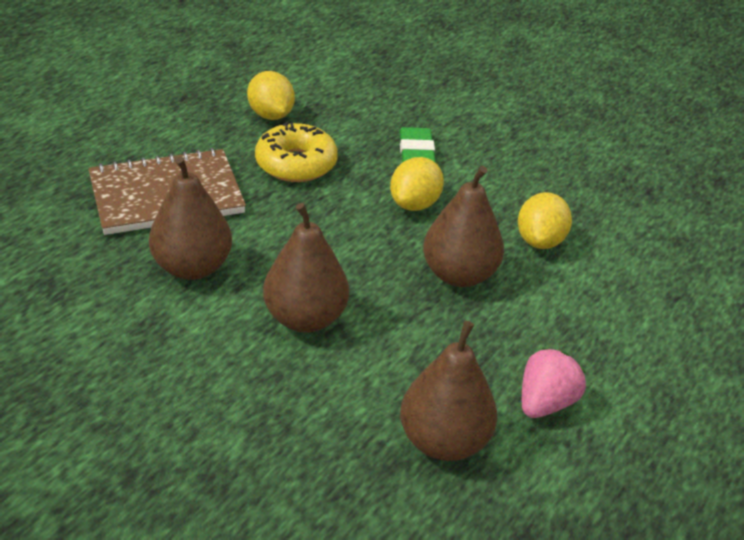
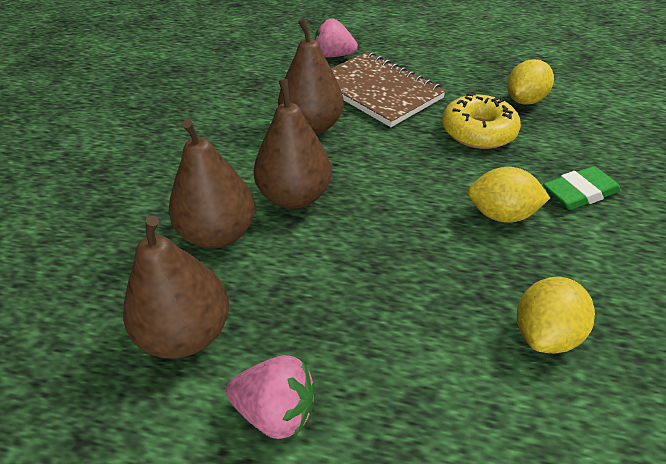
camera: 70 degrees right, 5 degrees up
brown pear [423,166,504,287] -> brown pear moved to [169,119,255,249]
yellow lemon [518,192,572,249] -> yellow lemon turned 45 degrees counterclockwise [517,277,595,353]
none -> pink strawberry [315,19,358,57]

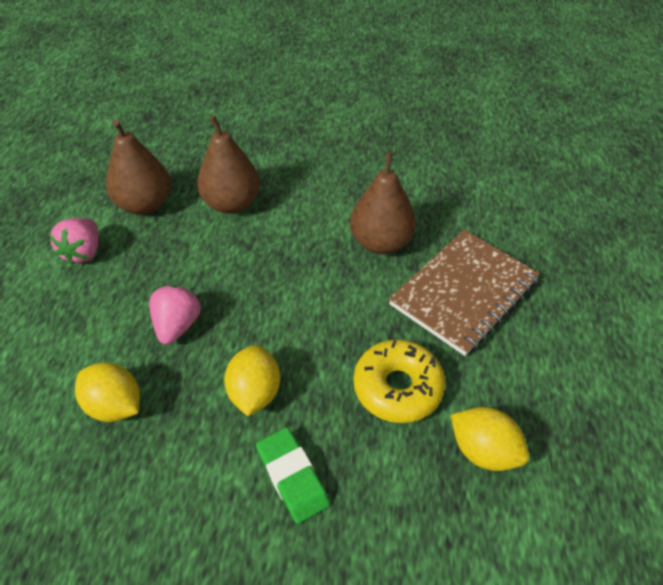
camera: 85 degrees right, 5 degrees up
brown pear [254,79,331,209] -> none
pink strawberry [315,19,358,57] -> pink strawberry moved to [149,285,201,344]

